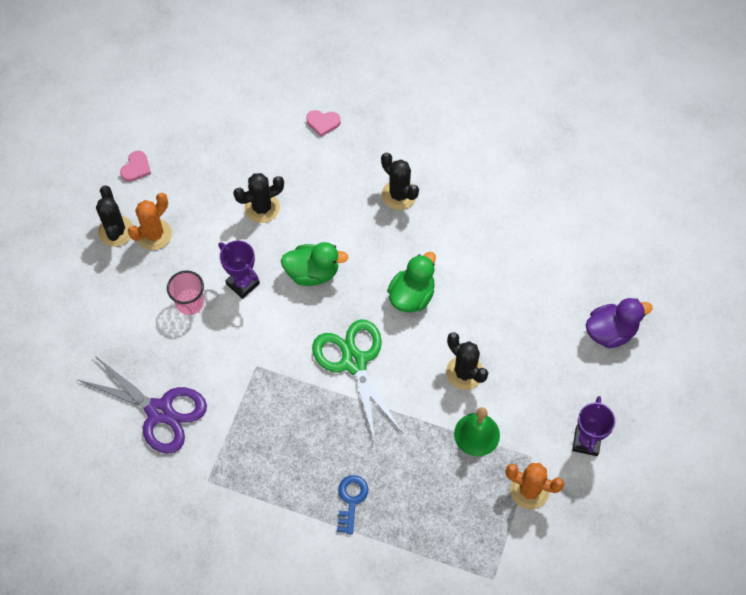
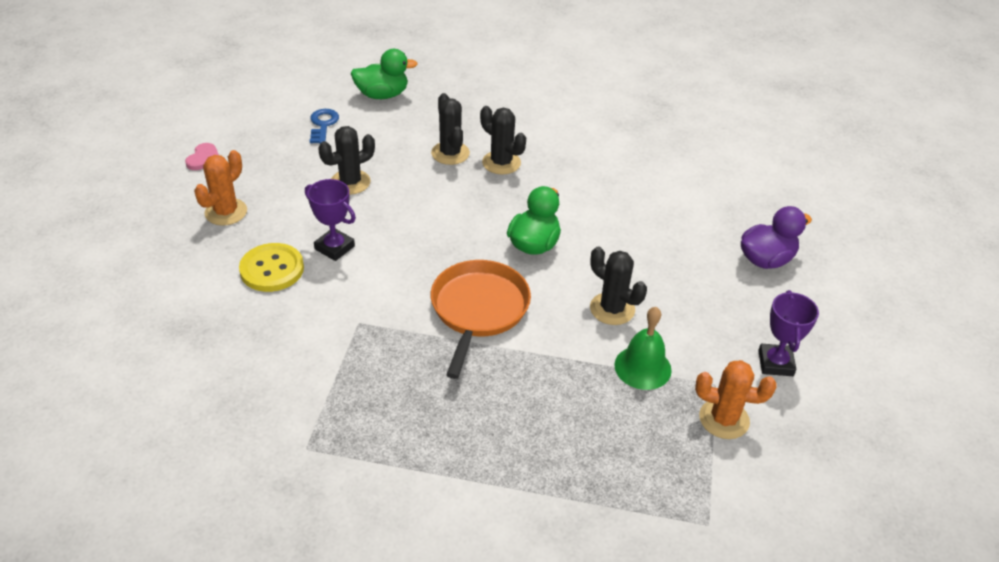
camera: 10 degrees left, 20 degrees down
purple scissors [78,356,207,454] -> none
black cactus [96,185,133,247] -> black cactus moved to [431,93,470,165]
pink cup [167,270,204,315] -> yellow button [239,243,304,292]
green duck [281,242,348,286] -> green duck moved to [350,49,418,99]
pink heart [306,110,341,137] -> none
green scissors [312,319,403,443] -> orange pan [431,260,531,379]
blue key [337,475,368,534] -> blue key moved to [310,109,339,144]

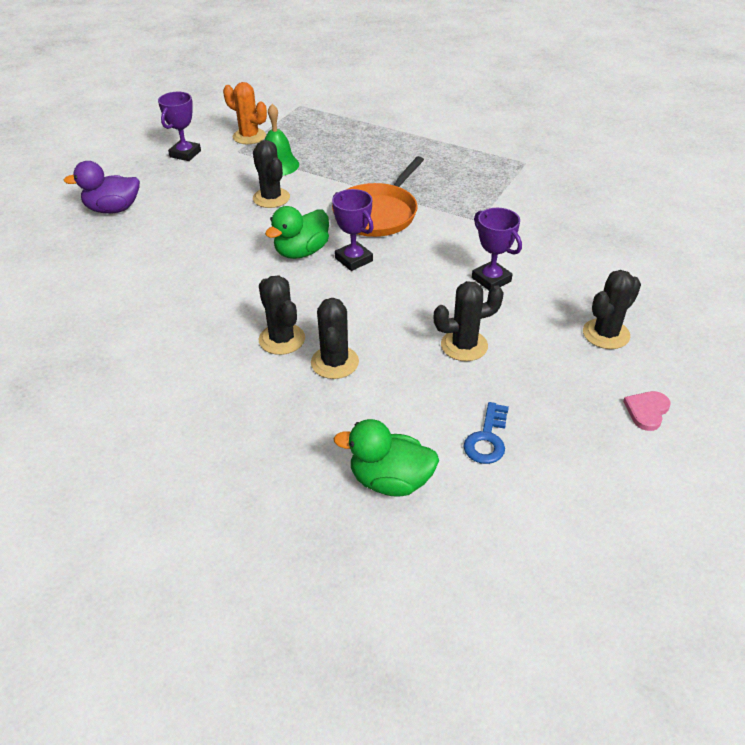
camera: 160 degrees left, 0 degrees up
orange cactus [194,150,247,226] -> black cactus [583,270,641,349]
yellow button [239,243,304,292] -> none
none -> purple trophy [332,189,374,271]

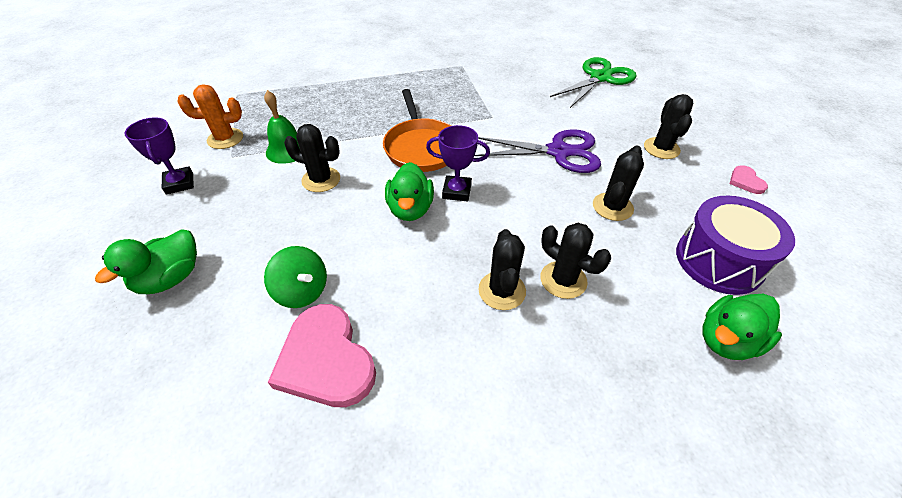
camera: 45 degrees left, 5 degrees up
purple duck [64,161,140,214] -> green duck [95,229,197,294]
black cactus [259,275,305,355] -> black cactus turned 75 degrees clockwise [478,229,526,310]
blue key [463,402,509,464] -> purple drum [676,196,795,295]
purple trophy [472,208,522,290] -> purple scissors [475,129,601,173]
none -> green spinning top [264,246,327,308]
none -> pink heart [268,304,376,407]
none -> green scissors [550,57,637,108]

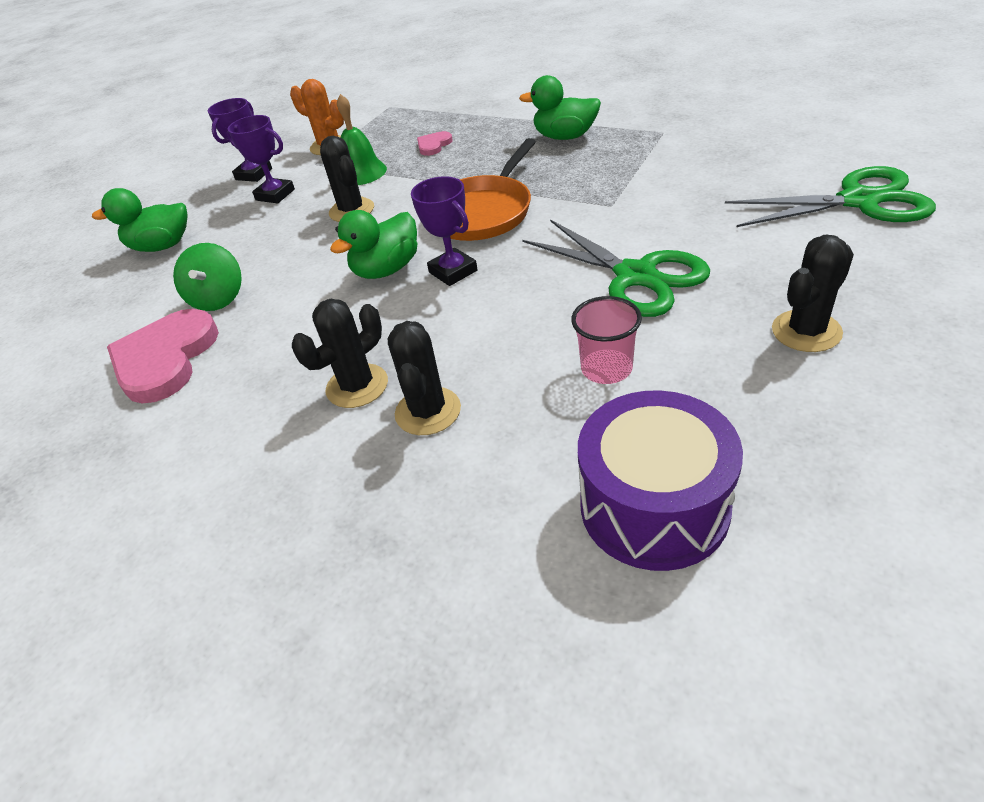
camera: 50 degrees right, 5 degrees down
purple scissors [475,129,601,173] -> green scissors [522,219,710,317]
black cactus [593,145,644,221] -> pink cup [571,296,642,384]
green duck [702,294,782,360] -> green duck moved to [519,75,601,140]
pink heart [730,165,768,194] -> pink heart moved to [417,131,453,156]
none -> purple trophy [227,115,295,204]

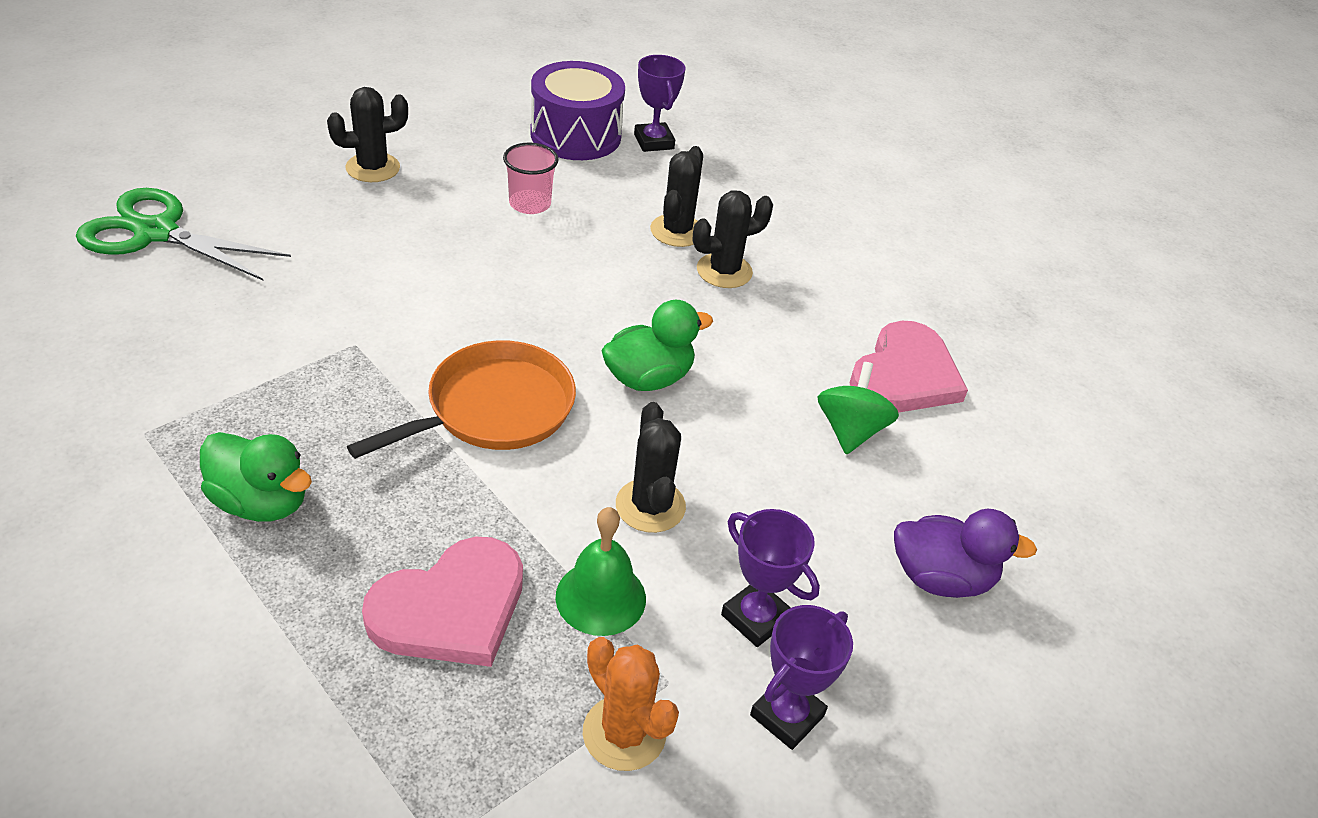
camera: 170 degrees left, 0 degrees up
green duck [92,188,188,252] -> purple duck [894,509,1037,598]
purple trophy [411,176,478,286] -> purple trophy moved to [634,55,686,152]
pink heart [417,131,453,156] -> pink heart [362,537,523,667], size x2.12
green scissors [522,219,710,317] -> none

